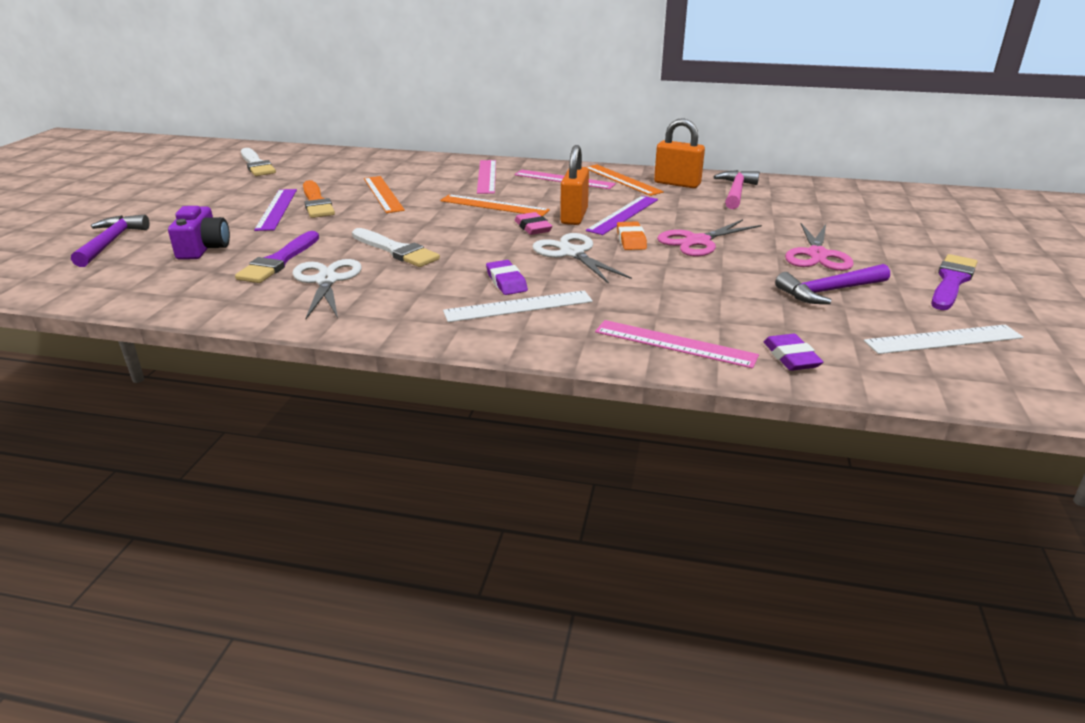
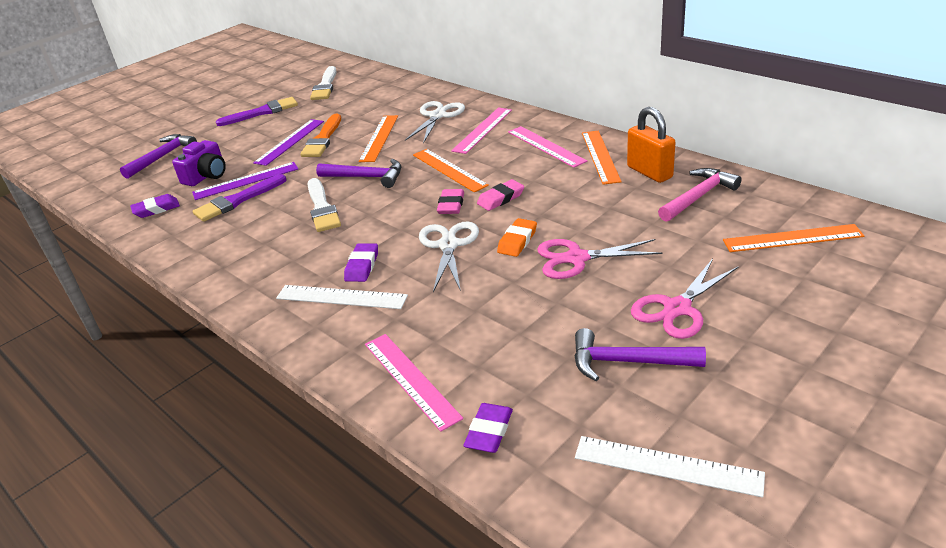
camera: 35 degrees right, 5 degrees up
white scissors [292,259,362,319] -> white scissors moved to [405,101,465,144]
orange padlock [560,145,589,225] -> pink eraser [477,179,524,211]
purple ruler [586,196,658,235] -> purple ruler moved to [192,162,298,200]
purple brush [931,254,977,310] -> purple brush moved to [216,97,298,126]
none -> purple eraser [130,194,180,218]
none -> purple hammer [316,159,401,188]
none -> orange ruler [723,224,865,252]

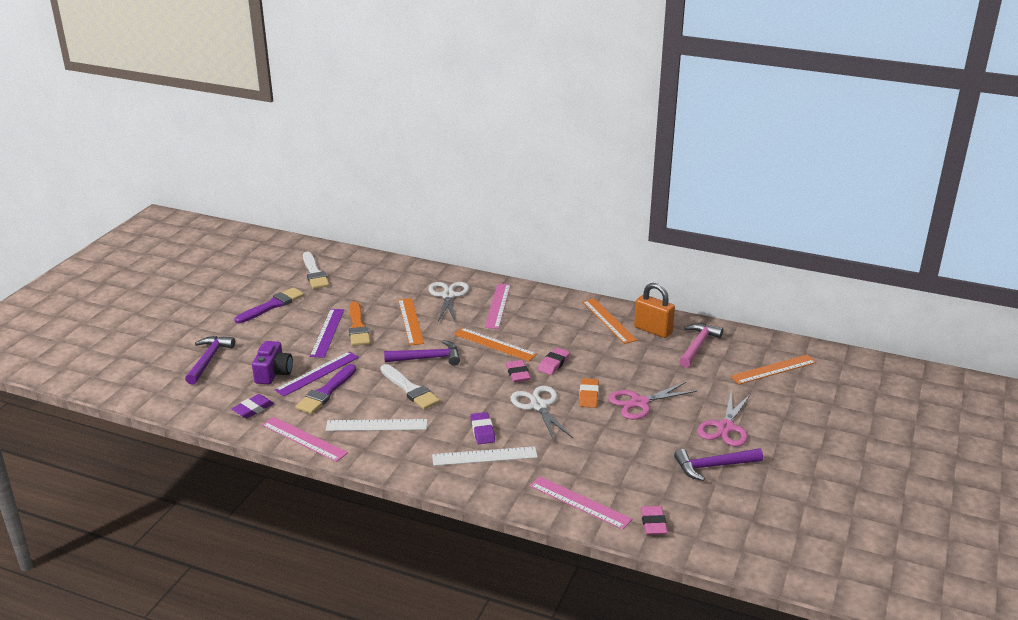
camera: 25 degrees left, 5 degrees down
purple eraser [463,403,513,453] -> pink eraser [641,506,668,535]
pink ruler [508,126,587,168] -> pink ruler moved to [262,417,348,462]
white ruler [575,436,765,498] -> white ruler moved to [326,419,427,431]

